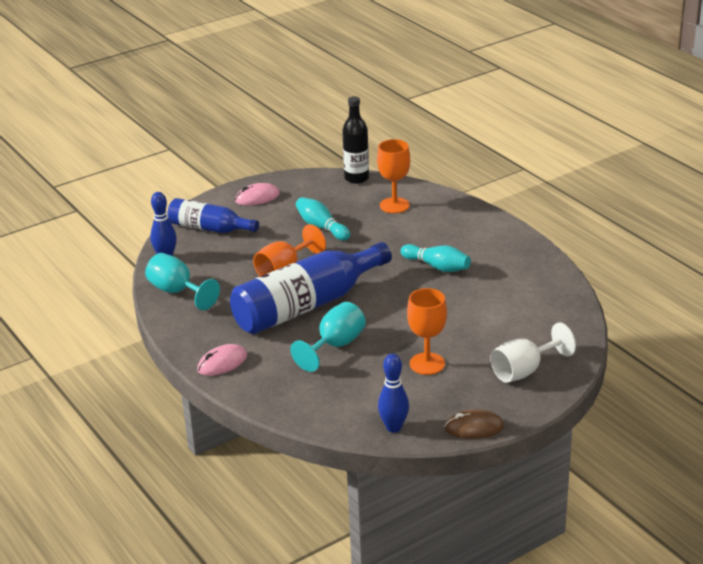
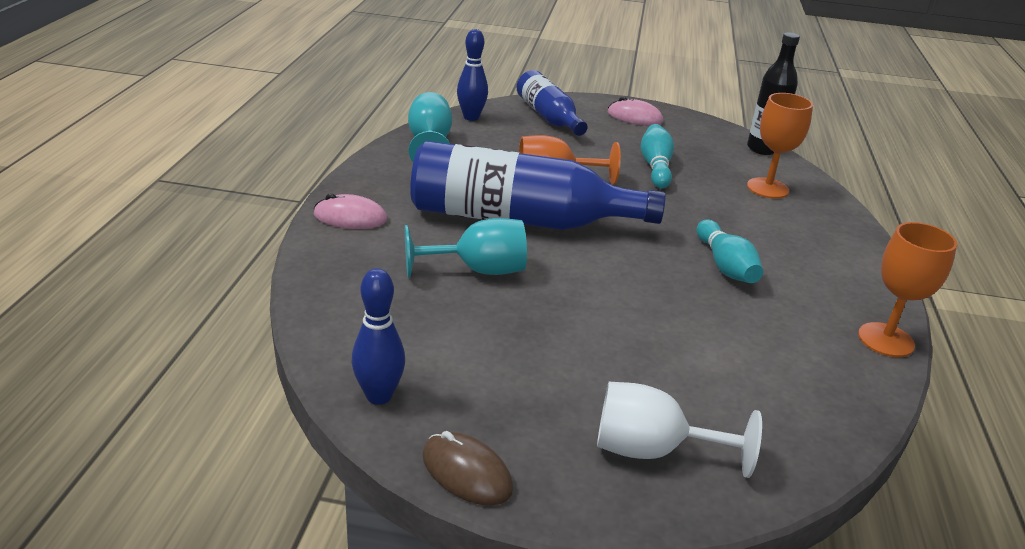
camera: 40 degrees right, 0 degrees up
orange goblet [407,288,447,375] -> orange goblet moved to [858,222,957,357]

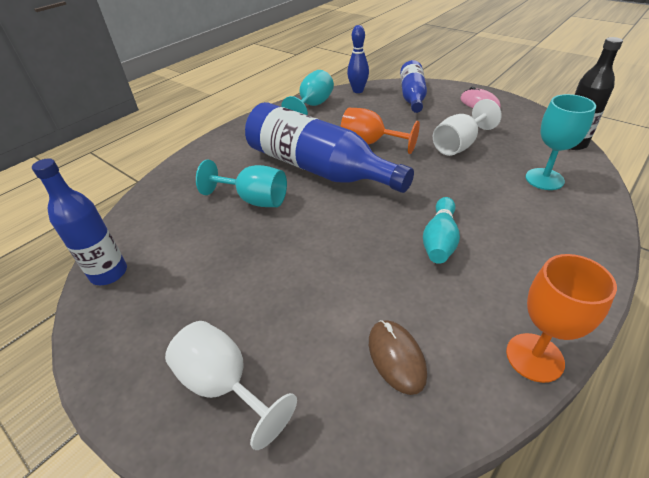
camera: 35 degrees right, 10 degrees up
pink mouse [314,193,387,229] -> none
blue bowling pin [352,268,405,405] -> blue bottle [32,158,127,285]
brown mouse [422,431,513,506] -> brown mouse moved to [369,320,427,395]
turquoise bowling pin [640,124,674,188] -> white goblet [433,99,502,156]
orange goblet [747,93,813,199] -> turquoise goblet [526,94,596,190]

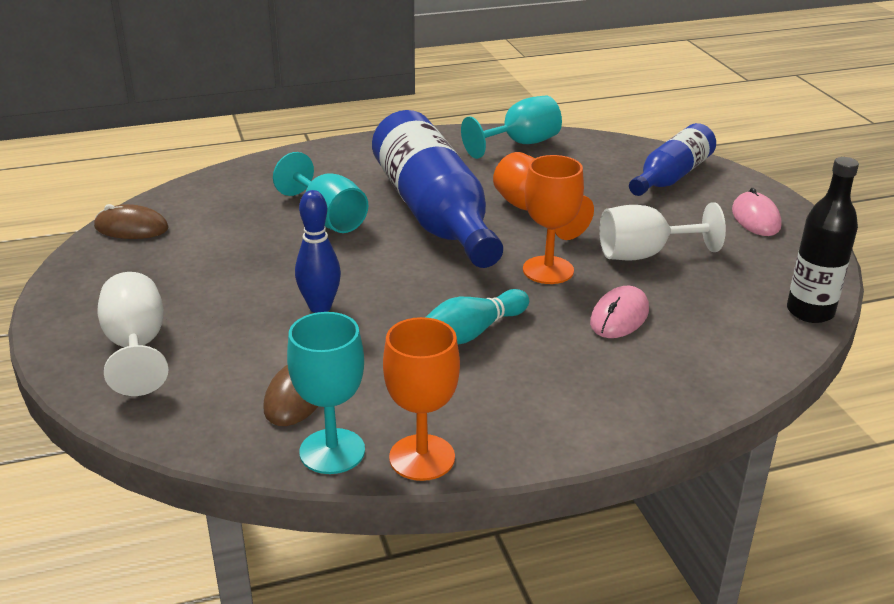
camera: 30 degrees right, 10 degrees down
blue bottle [32,158,127,285] -> brown mouse [94,204,169,239]
blue bowling pin [347,25,369,93] -> blue bowling pin moved to [295,190,341,313]
turquoise goblet [526,94,596,190] -> turquoise goblet moved to [287,312,365,474]
none -> orange goblet [523,155,584,284]
none -> pink mouse [590,286,649,338]

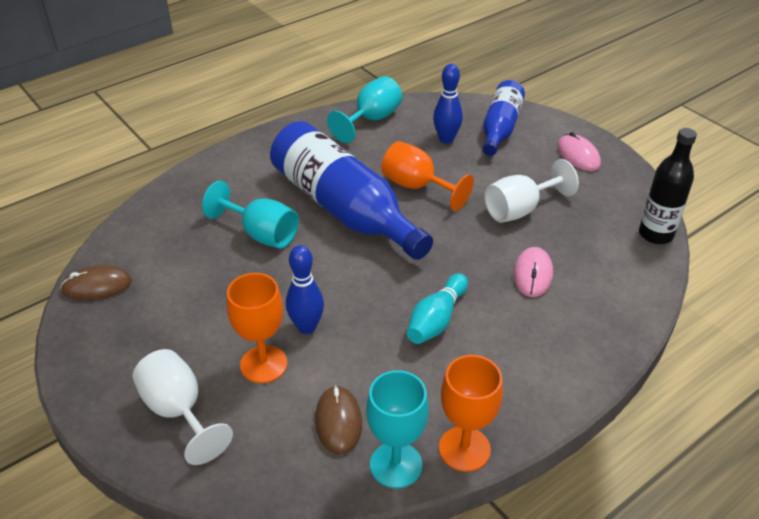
camera: 20 degrees left, 10 degrees up
orange goblet [523,155,584,284] -> orange goblet moved to [227,273,287,383]
none -> blue bowling pin [433,64,463,143]

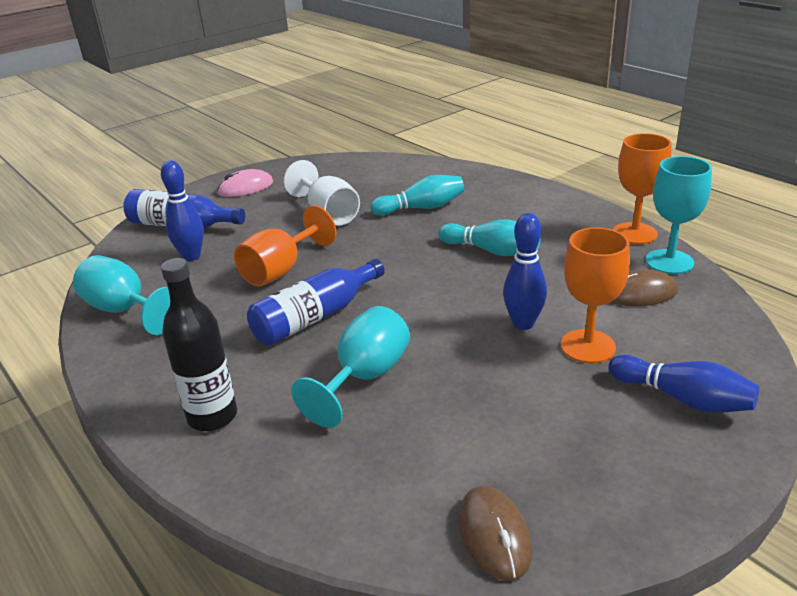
camera: 90 degrees left, 10 degrees down
white goblet [133,349,233,465] -> blue bowling pin [608,355,759,413]
blue bottle [270,121,433,260] -> blue bottle [247,259,385,346], size x0.58
pink mouse [513,247,553,297] -> turquoise bowling pin [370,175,464,216]
black bottle [639,128,697,244] -> black bottle moved to [161,258,237,431]

